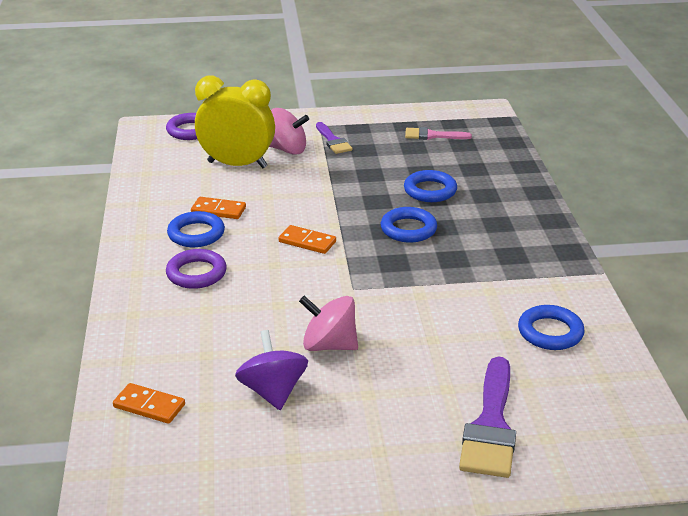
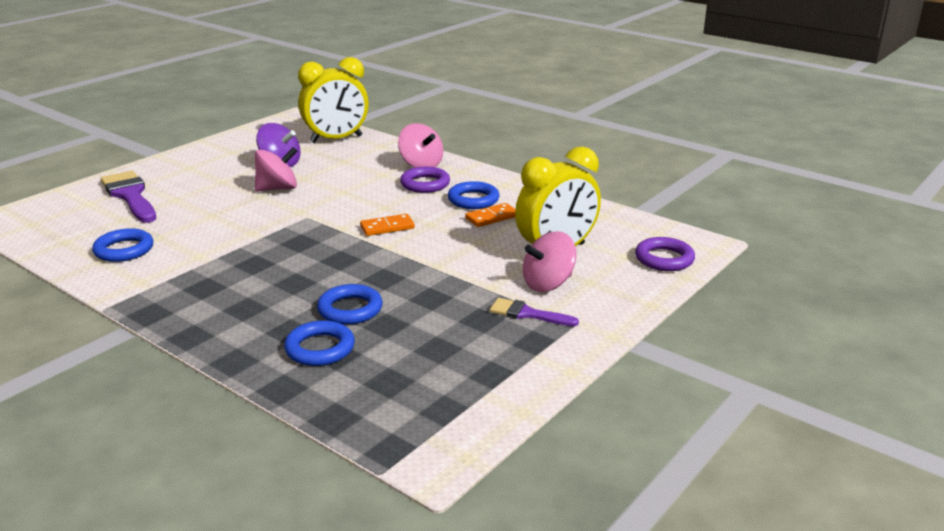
camera: 135 degrees right, 5 degrees down
orange domino [113,383,185,424] -> yellow clock [298,57,369,143]
blue ring [381,207,437,243] -> blue ring moved to [284,320,355,366]
pink brush [405,127,472,140] -> none
none -> pink spinning top [398,123,443,168]

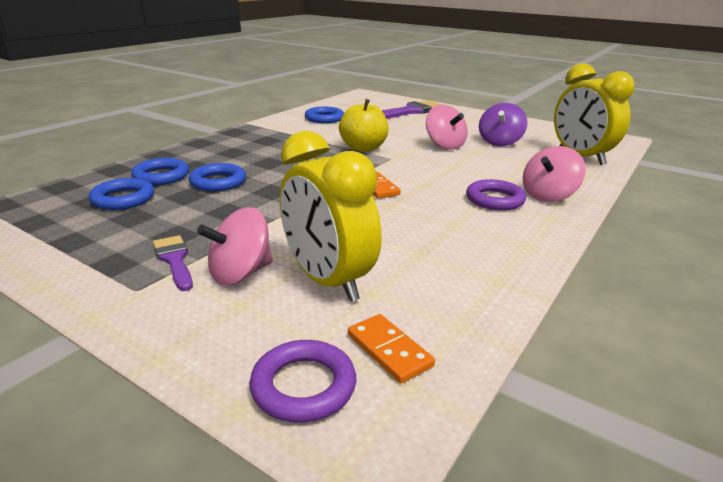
camera: 85 degrees right, 0 degrees up
blue ring [448,181,499,209] -> blue ring moved to [89,178,154,210]
orange domino [465,203,516,227] -> orange domino moved to [348,314,435,383]
purple brush [490,298,579,326] -> purple brush turned 45 degrees counterclockwise [153,235,193,291]
pink spinning top [523,231,576,292] -> pink spinning top turned 90 degrees counterclockwise [197,207,273,286]
none -> yellow apple [339,99,388,152]

